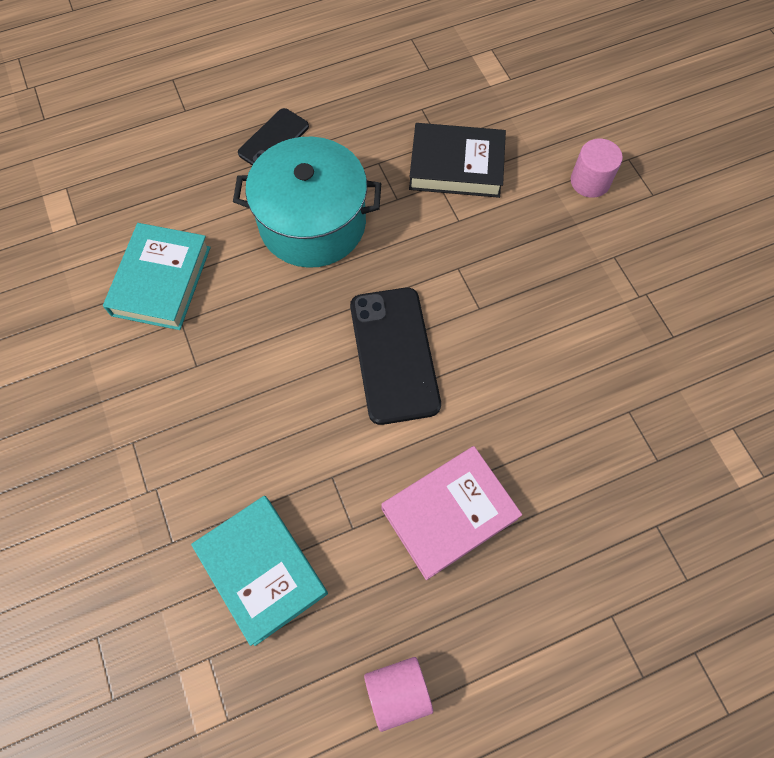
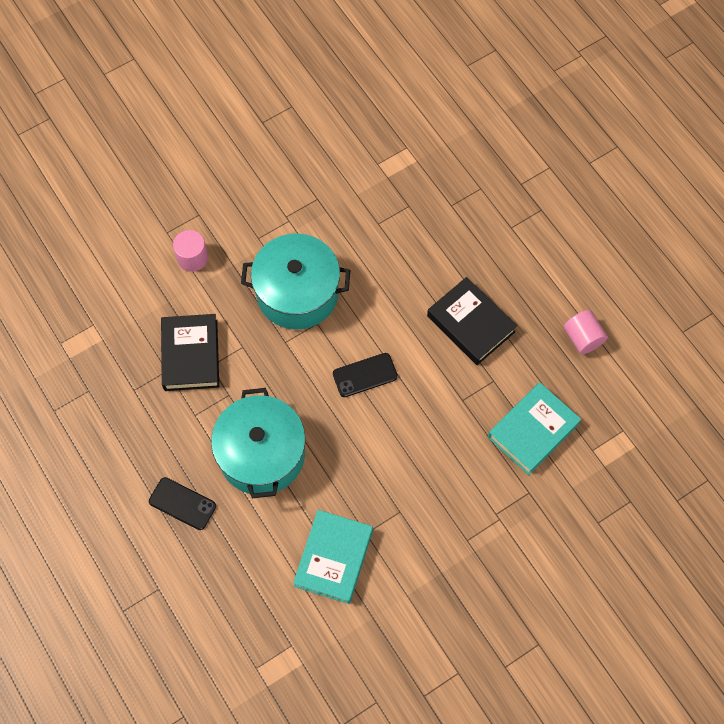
camera: 100 degrees left, 0 degrees up
turquoise book [103,223,210,330] -> turquoise book turned 75 degrees counterclockwise [293,510,373,604]
black phone [350,288,441,425] -> black phone [333,353,398,397], size x0.60
pink book [381,446,522,580] -> black book [427,277,517,365]
none -> turquoise pot [241,233,350,329]

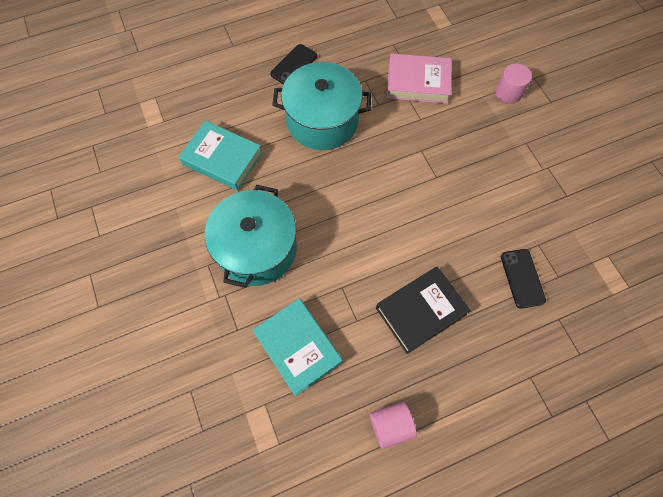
camera: 100 degrees right, 0 degrees up
black book [161,314,219,391] -> pink book [387,54,452,104]
turquoise pot [241,233,350,329] -> turquoise pot moved to [205,185,297,288]
black phone [333,353,398,397] -> black phone moved to [501,249,546,309]

